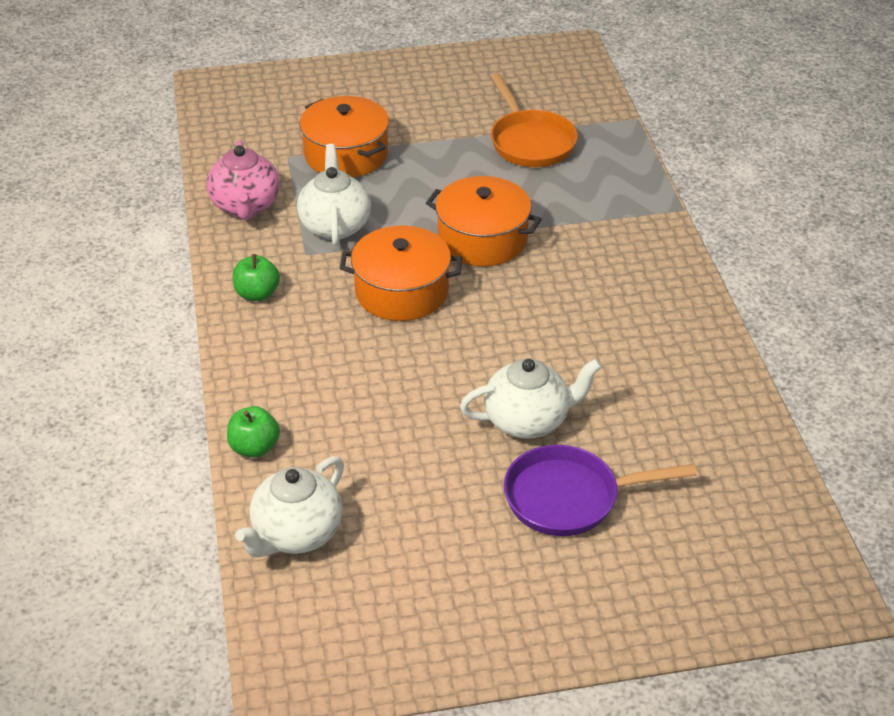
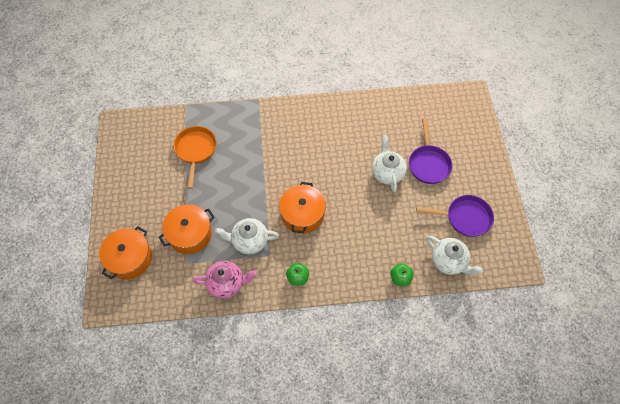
camera: 85 degrees left, 20 degrees up
orange pot [426,176,542,266] -> orange pot moved to [99,226,152,279]
orange pan [491,74,578,167] -> orange pan turned 75 degrees counterclockwise [174,126,216,189]
none -> purple pan [416,195,494,237]

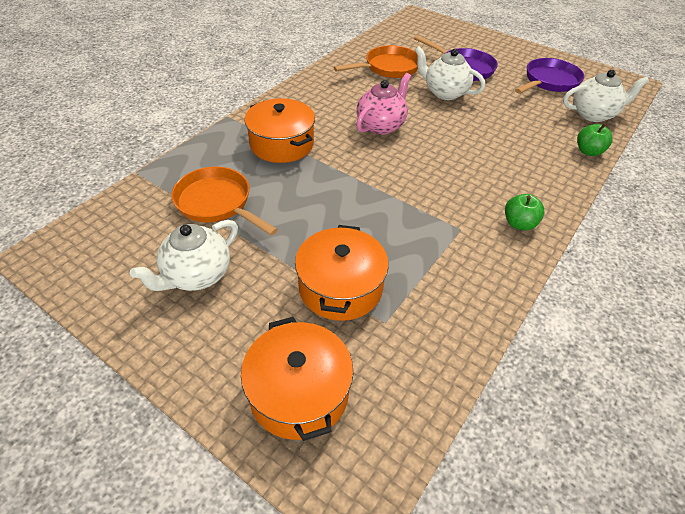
camera: 50 degrees left, 15 degrees down
pink teapot [193,261,257,299] -> pink teapot moved to [356,73,411,135]
white teapot [215,218,279,254] -> white teapot moved to [130,220,238,291]
orange pot [279,182,326,234] -> orange pot moved to [244,98,315,163]
none -> orange pan [334,45,418,78]

